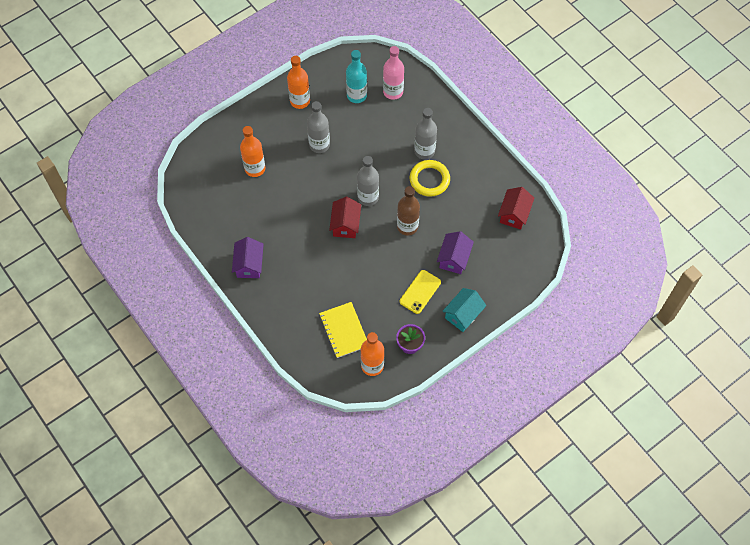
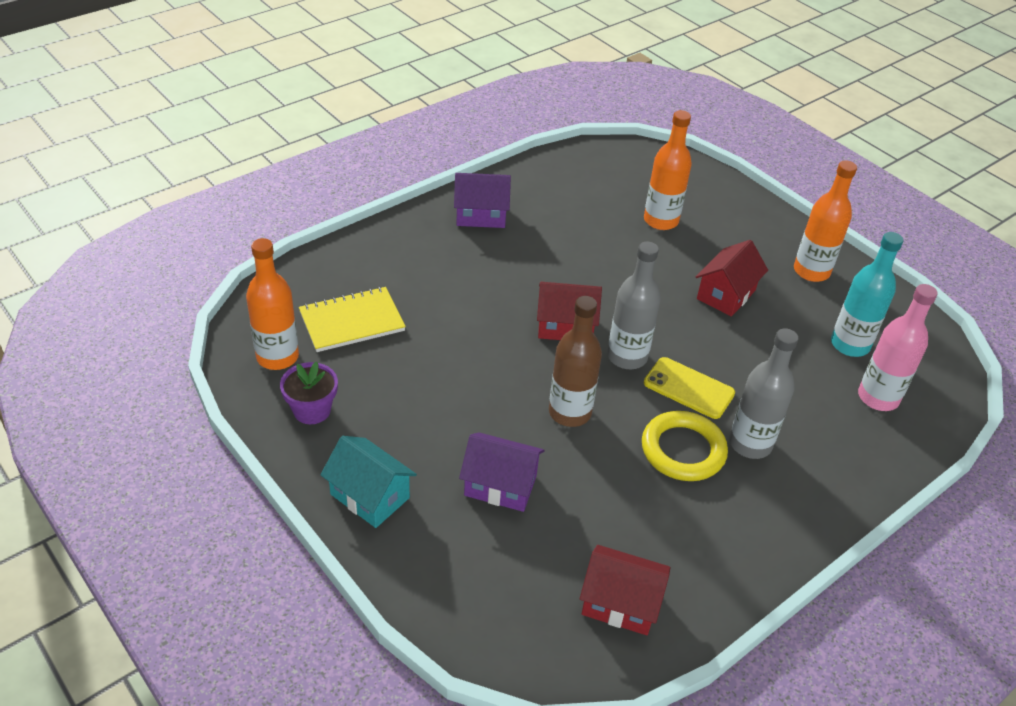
camera: 85 degrees right, 20 degrees down
grey bottle [307,101,330,153] -> red house [696,240,768,317]
yellow phone [400,270,441,314] -> yellow phone moved to [644,357,735,419]

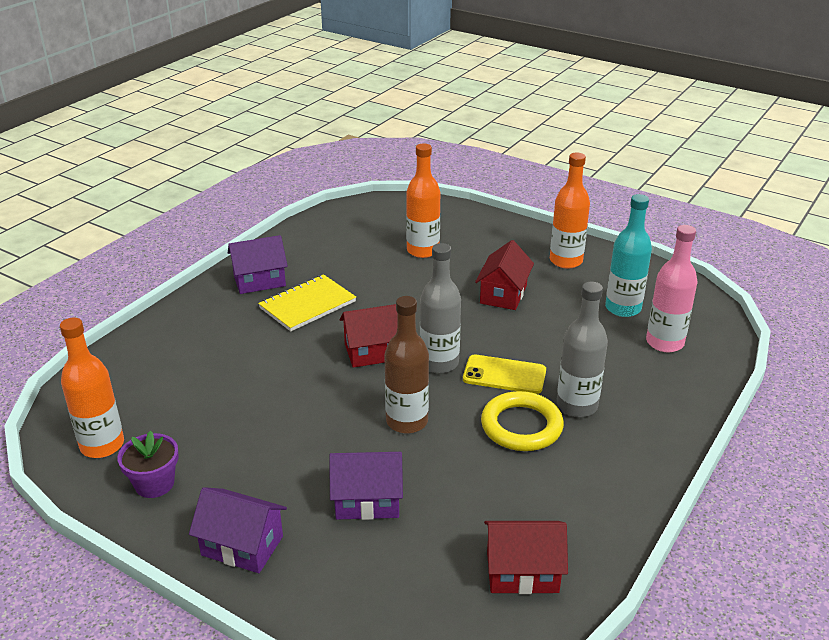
camera: 15 degrees left, 10 degrees down
yellow notebook [299,287,406,352] -> yellow notebook moved to [258,274,356,331]
turquoise house [320,436,417,528] -> purple house [189,487,287,573]

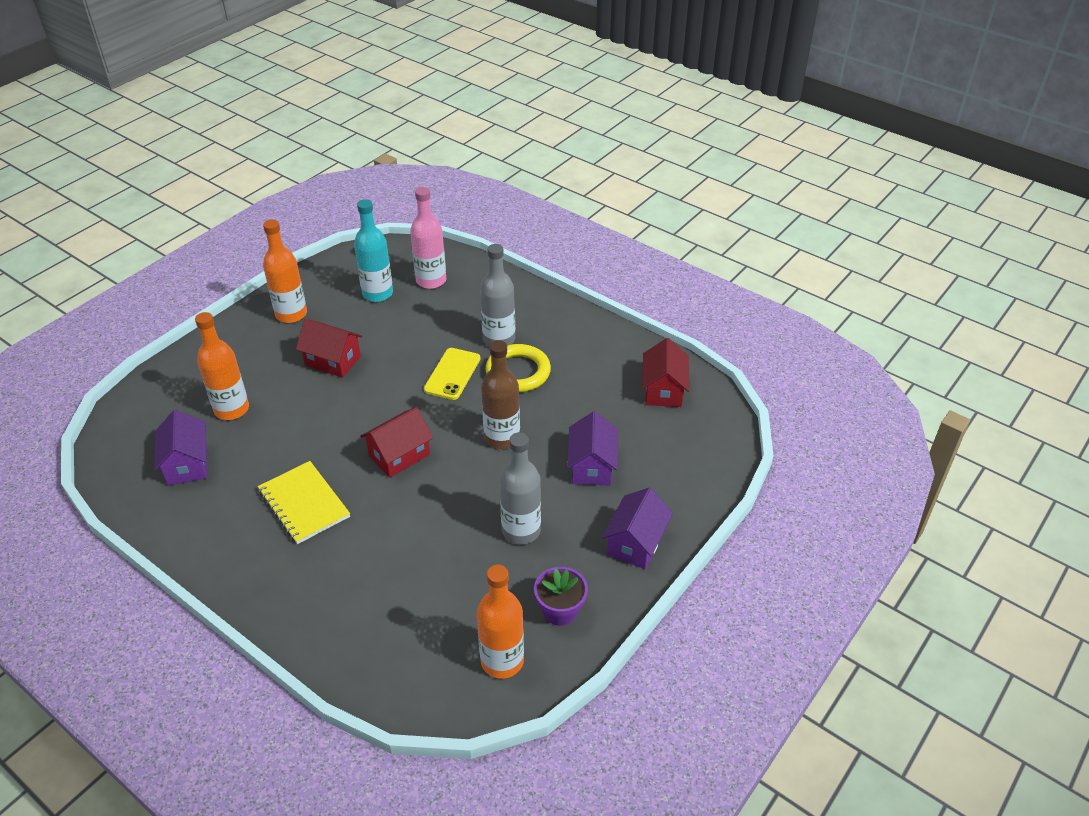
camera: 85 degrees left, 10 degrees up
purple house [228,235,288,294] -> purple house moved to [154,410,207,485]
red house [340,304,398,368] -> red house turned 60 degrees clockwise [360,407,433,478]
grey bottle [420,243,461,373] -> grey bottle moved to [500,432,541,544]

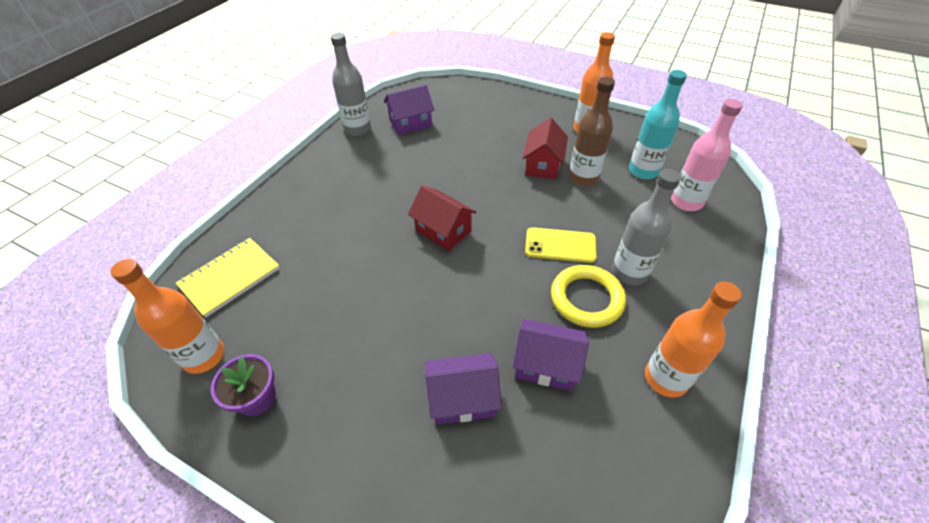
camera: 80 degrees right, 5 degrees up
orange bottle [195,312,249,420] -> orange bottle moved to [645,282,742,398]
yellow notebook [258,461,350,544] -> yellow notebook moved to [176,238,280,318]
brown bottle [481,340,520,449] -> brown bottle moved to [569,77,615,187]
grey bottle [500,432,541,544] -> grey bottle moved to [331,33,371,136]
purple house [602,487,673,569] -> purple house moved to [513,319,589,391]
red house [642,338,689,407] -> none

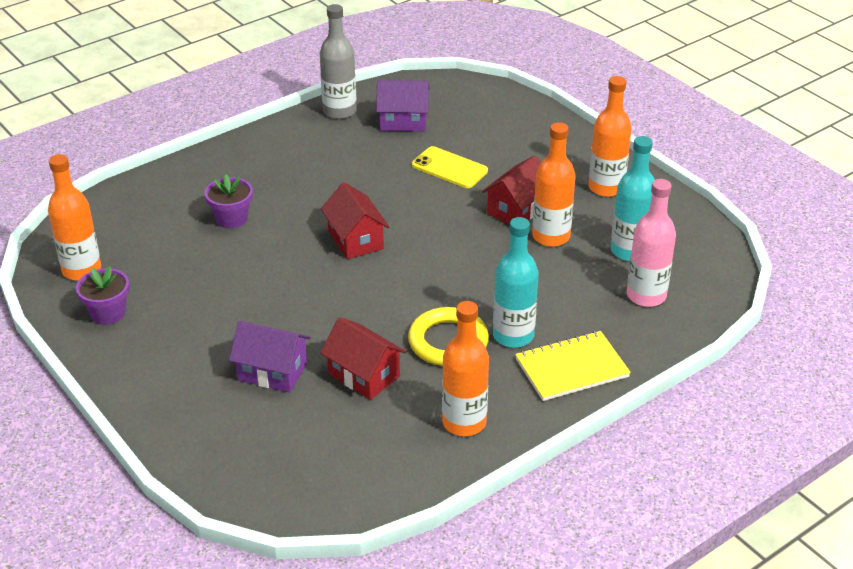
camera: 25 degrees right, 10 degrees down
yellow notebook [176,238,280,318] -> yellow notebook moved to [515,331,631,401]
purple house [513,319,589,391] -> red house [320,317,406,400]
yellow phone [525,227,597,263] -> yellow phone moved to [412,146,488,188]
brown bottle [569,77,615,187] -> orange bottle [532,122,576,247]
grey bottle [612,169,681,285] -> turquoise bottle [493,217,539,348]
none -> purple flower pot [205,174,253,228]

